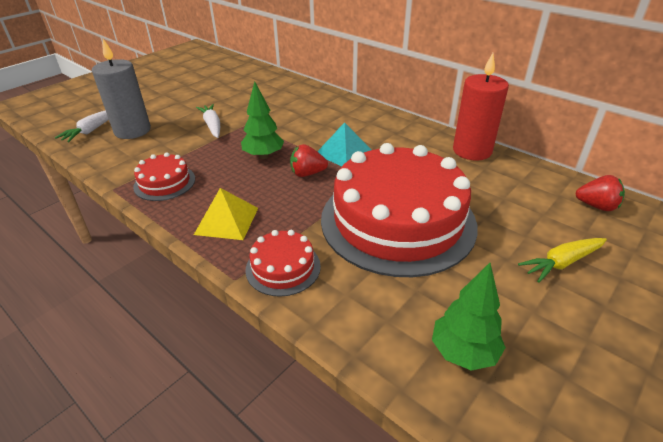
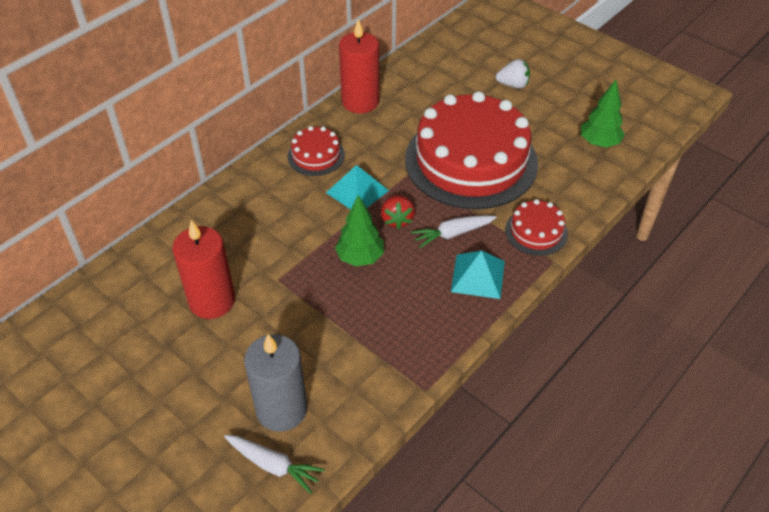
camera: 90 degrees left, 10 degrees up
red cake [133,152,195,201] -> red cake moved to [287,126,345,176]
yellow pyramid [194,188,258,240] -> turquoise pyramid [451,250,505,299]
white carrot [196,104,220,138] -> white carrot moved to [411,215,497,248]
yellow carrot [518,238,607,283] -> white strawberry [496,59,530,89]
red strawberry [575,175,625,211] -> none
none -> red candle [172,220,235,319]

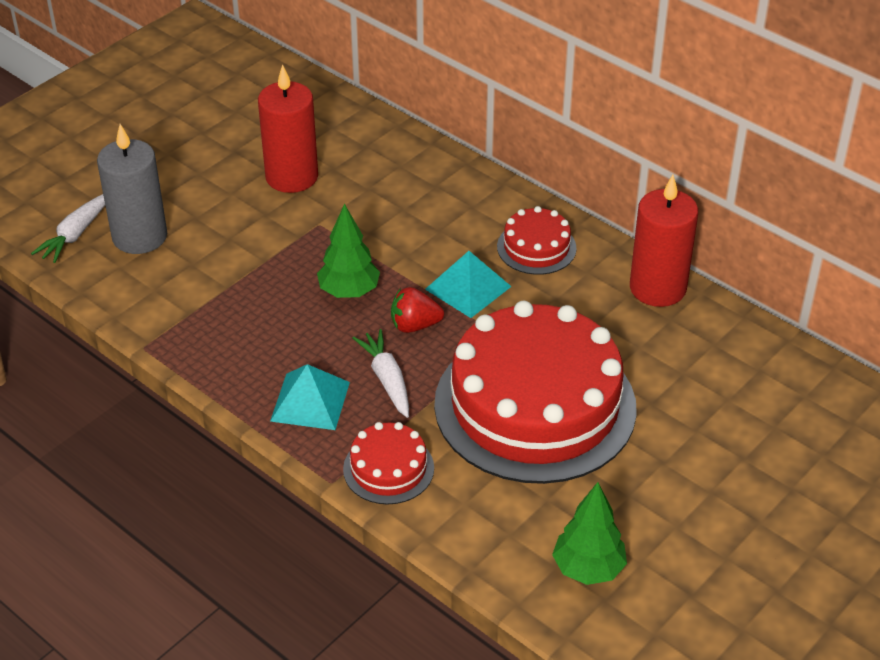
camera: 90 degrees right, 5 degrees down
white strawberry [496,59,530,89] -> none

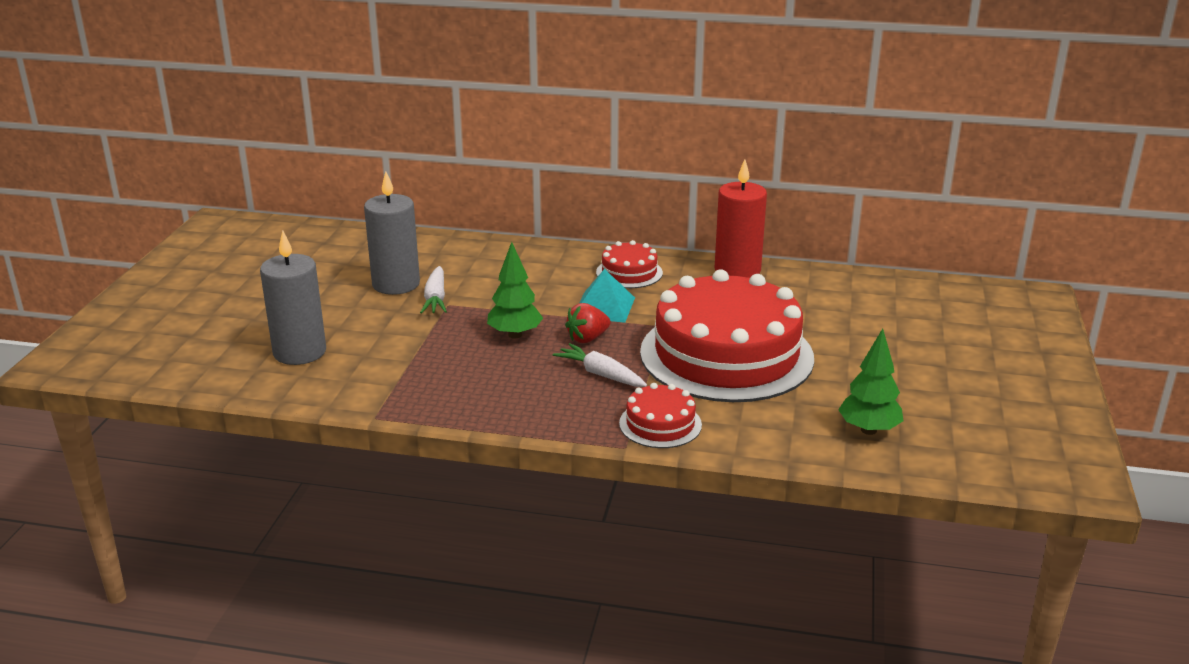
camera: 30 degrees left, 15 degrees down
white carrot [31,194,105,263] -> white carrot moved to [420,266,447,314]
red candle [258,64,318,193] -> grey candle [364,171,420,295]
turquoise pyramid [270,364,350,430] -> none

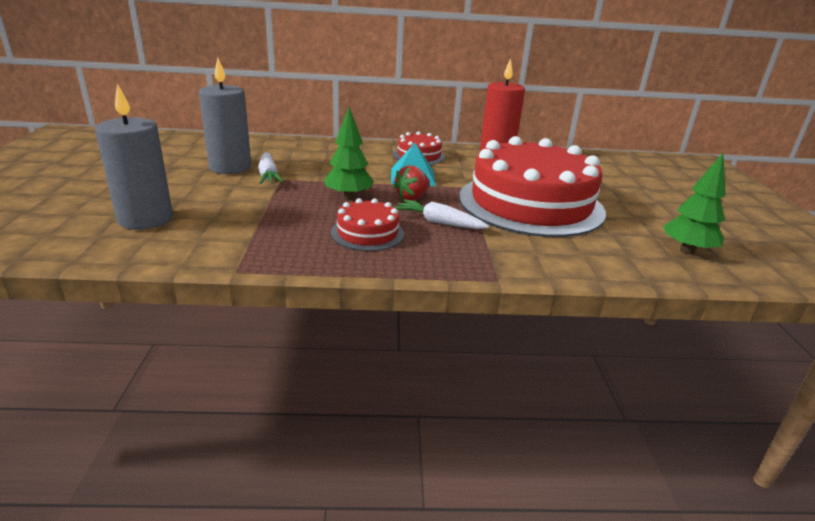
camera: 15 degrees left, 0 degrees up
red cake [619,383,702,448] -> red cake moved to [331,198,404,251]

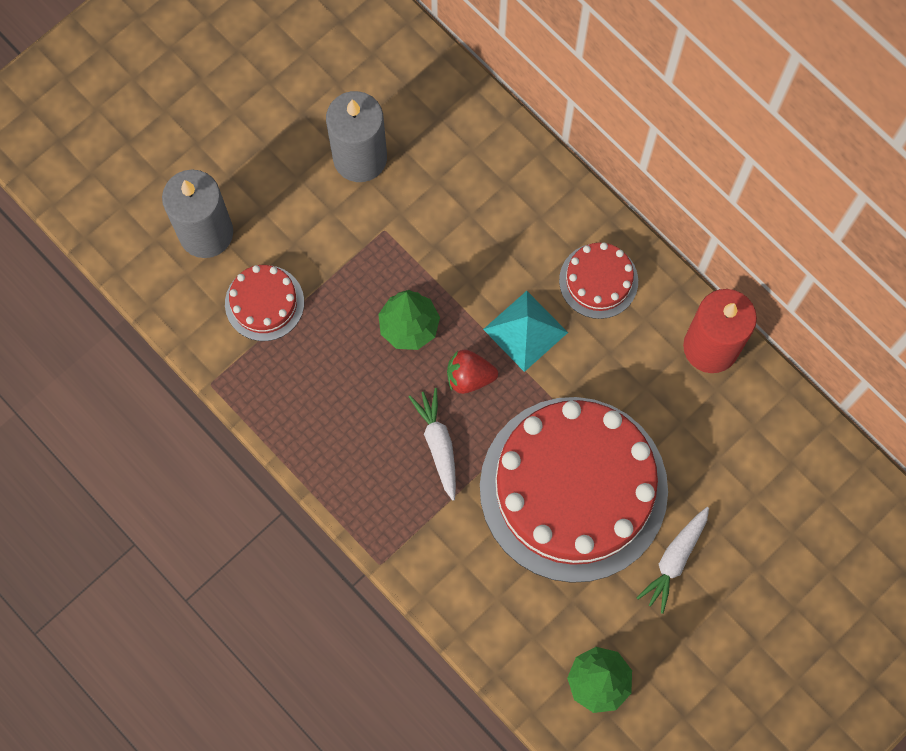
camera: 50 degrees right, 45 degrees up
white carrot [258,152,284,184] -> white carrot moved to [637,507,709,614]
red cake [331,198,404,251] -> red cake moved to [225,265,304,341]

